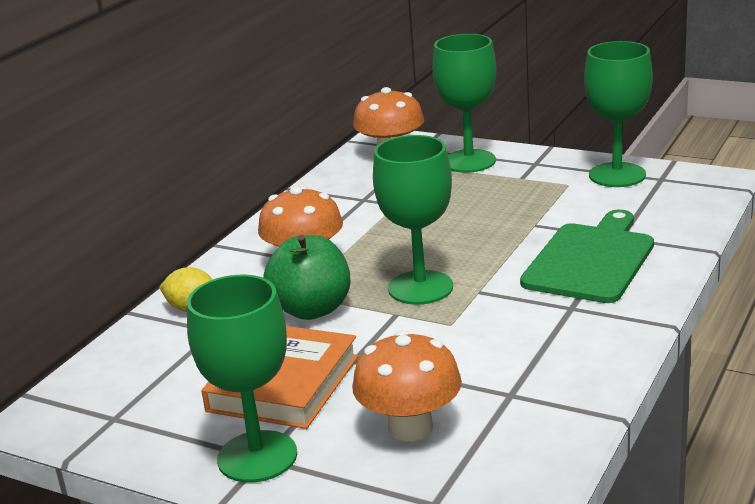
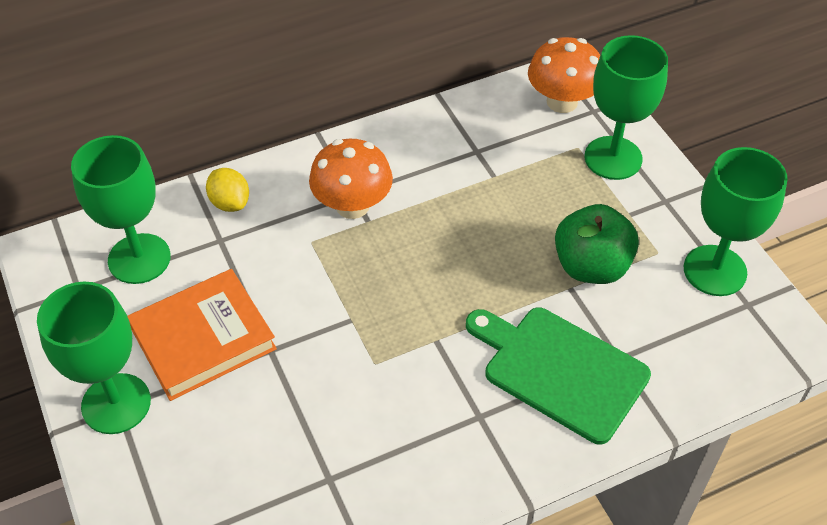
camera: 35 degrees right, 25 degrees up
green apple [263,235,350,320] -> green apple moved to [555,204,639,284]
orange mushroom [352,330,462,441] -> none
green goblet [373,135,453,305] -> green goblet moved to [71,135,171,284]
green cutting board [520,209,654,303] -> green cutting board turned 120 degrees counterclockwise [466,307,651,444]

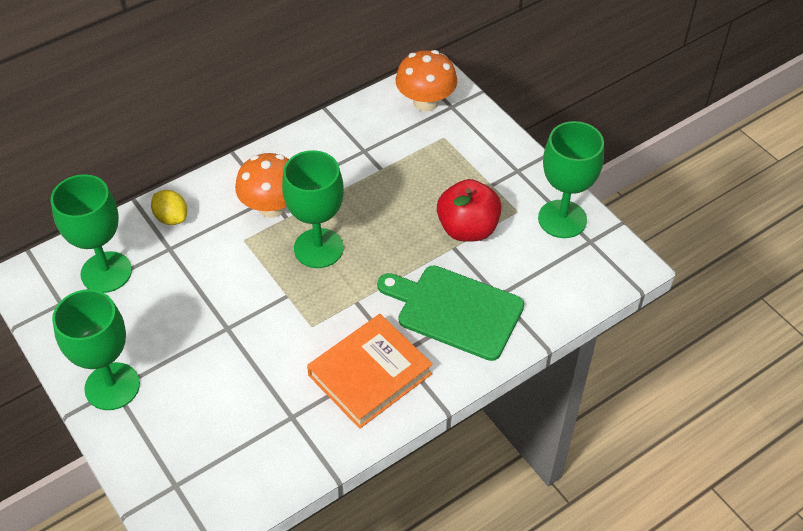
camera: 10 degrees left, 0 degrees up
orange book [128,269,277,401] -> orange book moved to [307,314,433,429]
green apple [555,204,639,284] -> red apple [437,179,502,242]
green goblet [585,35,668,180] -> green goblet moved to [282,150,344,268]

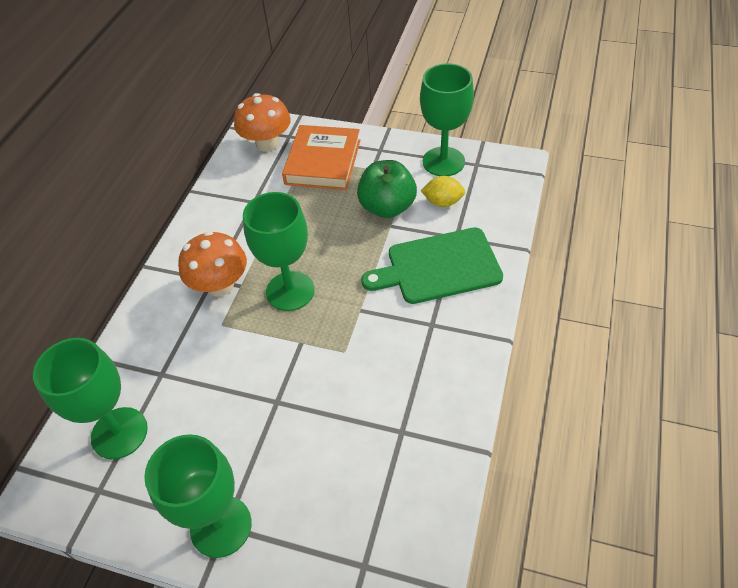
camera: 35 degrees left, 0 degrees up
yellow lemon [151,190,187,225] -> yellow lemon moved to [420,176,465,207]
orange book [307,314,433,429] -> orange book moved to [282,125,361,190]
red apple [437,179,502,242] -> green apple [357,160,417,218]

